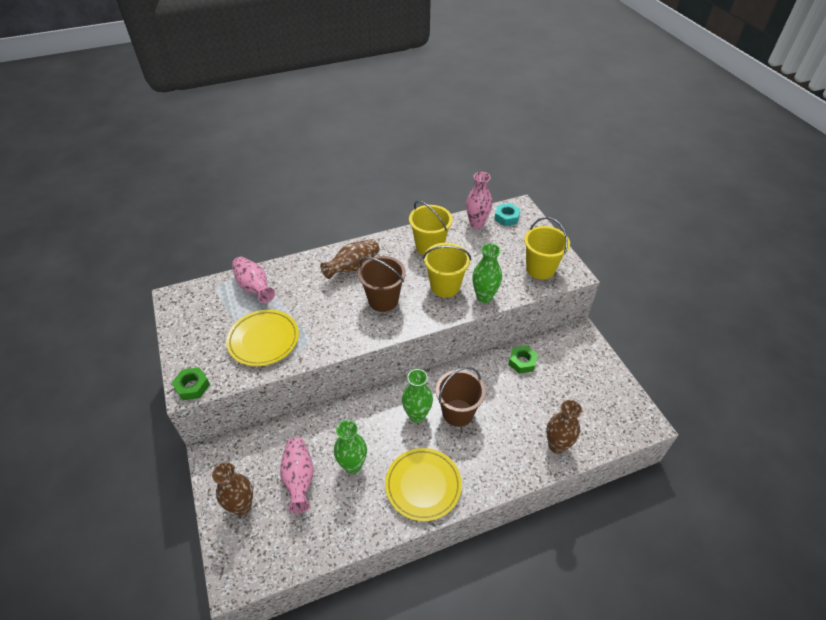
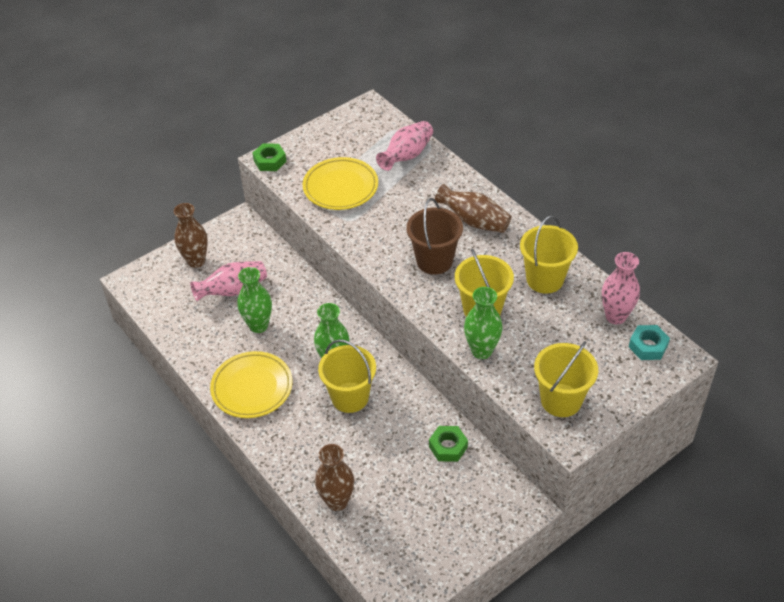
camera: 75 degrees right, 0 degrees up
brown bucket [436,367,486,427] -> yellow bucket [318,339,376,413]

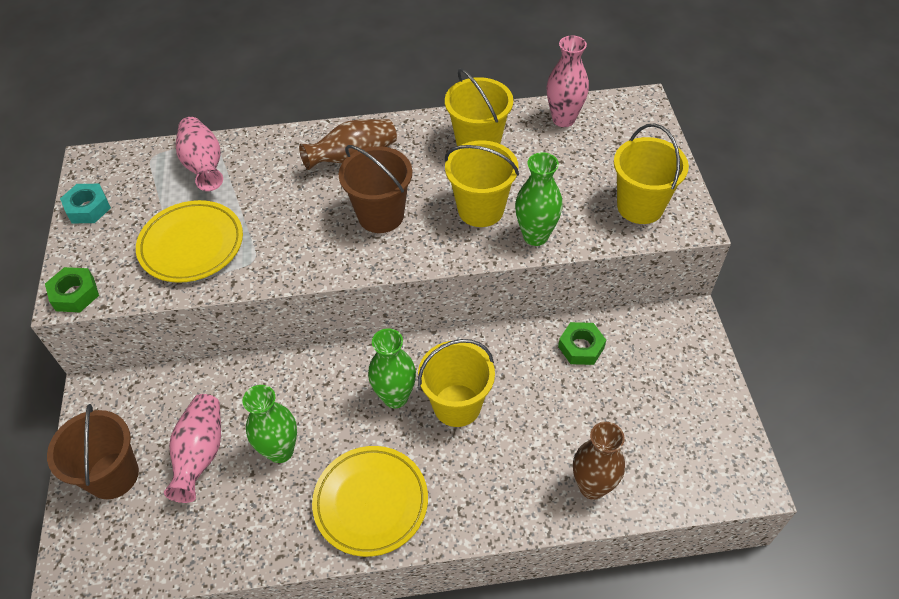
camera: 60 degrees left, 5 degrees up
brown vase [174,203,208,268] -> brown bucket [47,404,139,499]
turquoise nut [629,325,670,360] -> turquoise nut moved to [60,184,111,223]

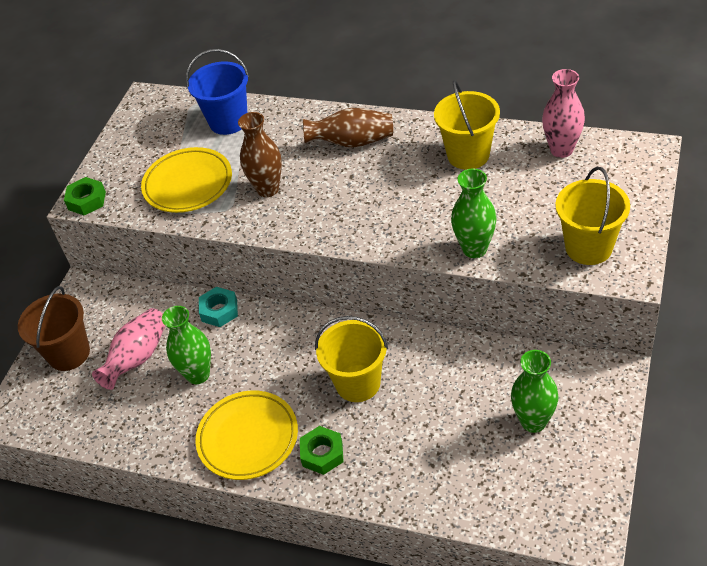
camera: 30 degrees right, 5 degrees down
turquoise nut [60,184,111,223] -> turquoise nut moved to [199,287,238,327]
pink vase [176,117,223,191] -> blue bucket [186,49,249,135]
brown bucket [338,145,412,233] -> none
green vase [368,328,416,408] -> green vase moved to [511,350,559,433]
yellow bucket [445,140,519,227] -> none
green nut [558,322,606,365] -> green nut moved to [300,426,344,475]
brown vase [573,422,625,500] -> brown vase moved to [238,112,282,197]

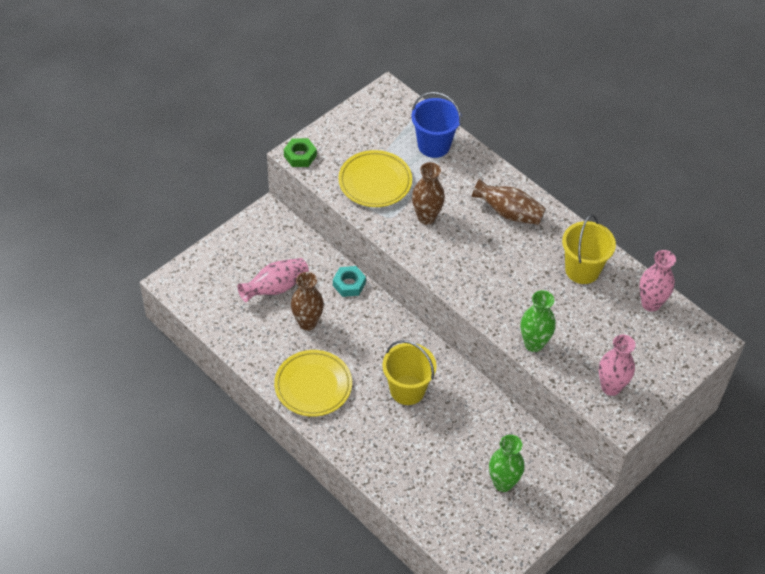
camera: 20 degrees right, 5 degrees up
brown bucket [18,286,90,371] -> none
green vase [162,306,211,384] -> brown vase [291,272,324,331]
green nut [300,426,344,475] -> none
yellow bucket [555,167,630,265] -> pink vase [599,334,636,396]

